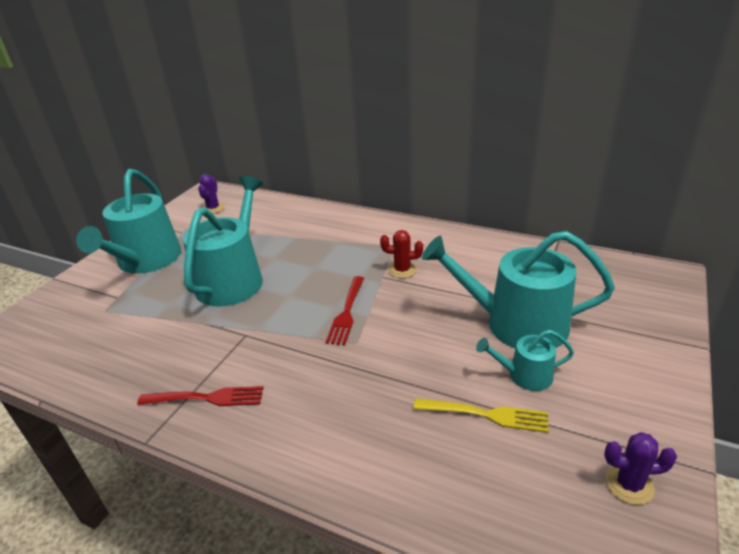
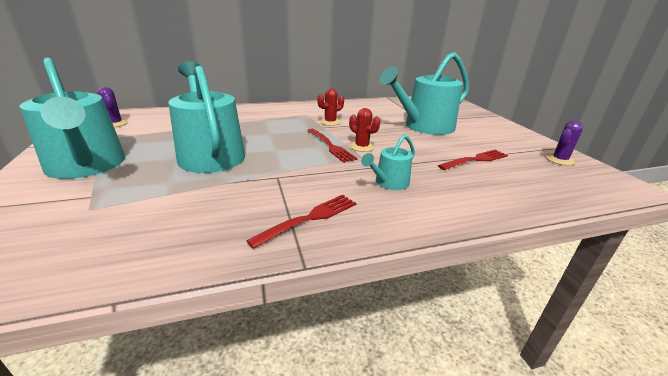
camera: 45 degrees left, 5 degrees down
yellow fork [413,398,549,433] -> red fork [438,149,508,170]
turquoise watering can [476,330,574,391] -> turquoise watering can moved to [361,134,415,190]
none -> red cactus [349,108,380,152]

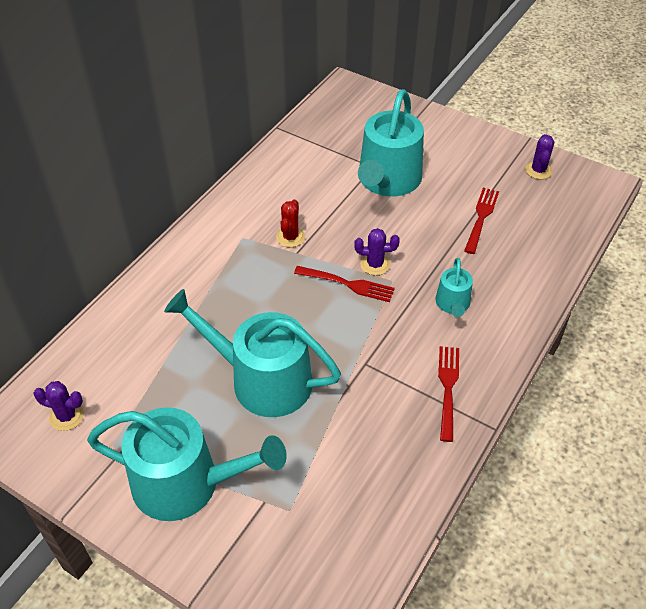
camera: 40 degrees left, 20 degrees up
red cactus [349,108,380,152] -> purple cactus [354,228,400,275]

